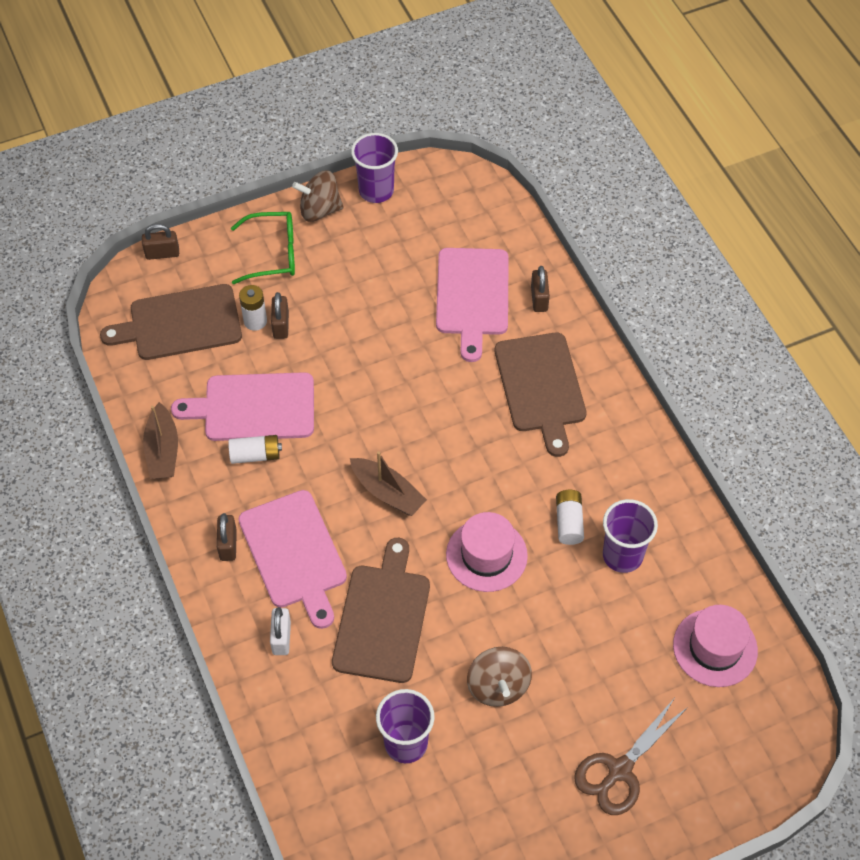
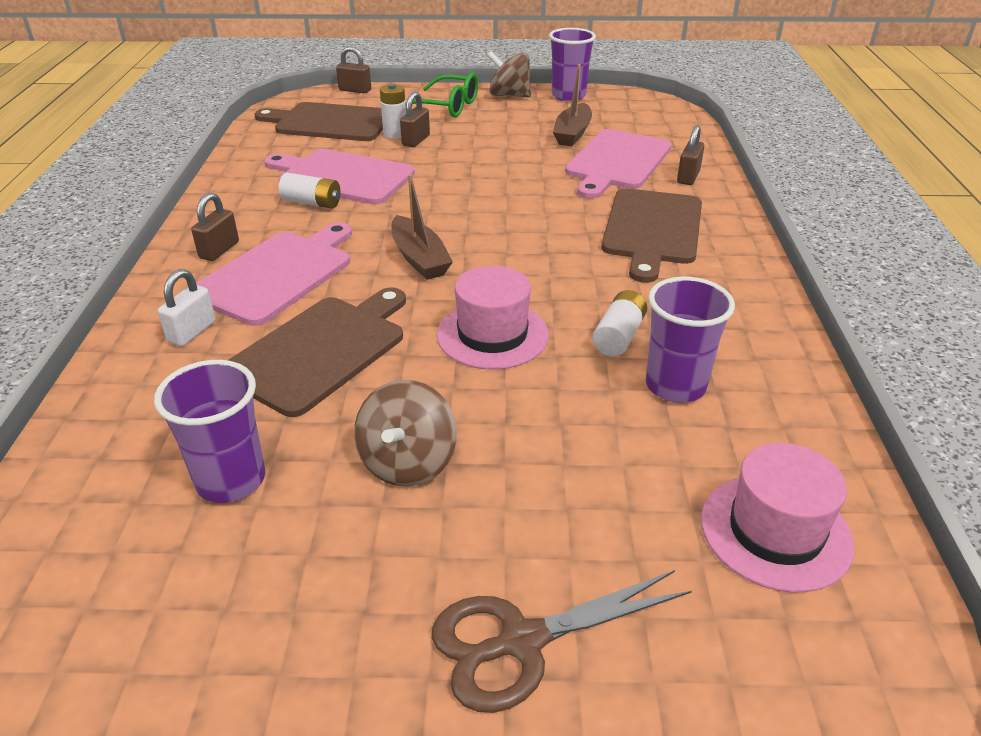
camera: 25 degrees right, 20 degrees down
brown boat [143,402,178,479] -> brown boat moved to [553,64,592,146]
pink cutting board [239,490,347,629] -> pink cutting board turned 150 degrees counterclockwise [196,222,352,326]

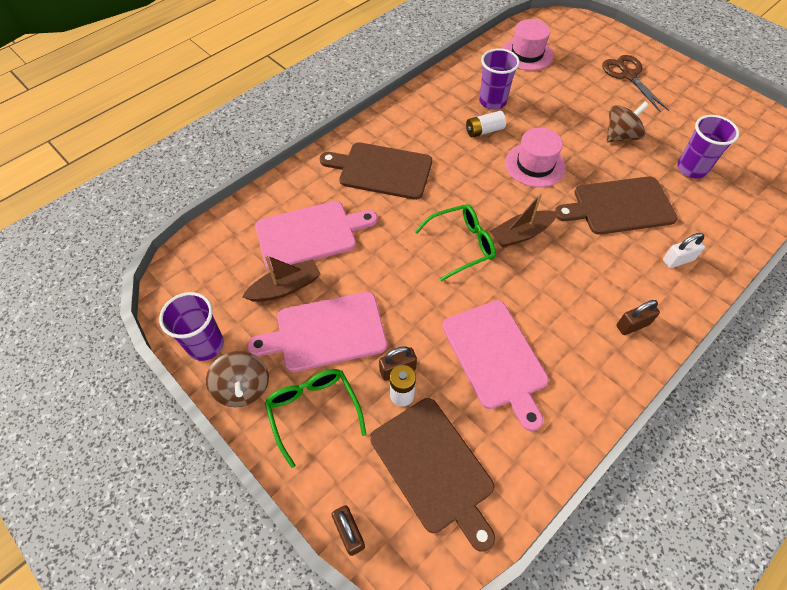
camera: 135 degrees left, 20 degrees up
pink cutting board [196,222,352,326] -> pink cutting board moved to [247,292,387,372]
white battery [278,173,341,209] -> none
brown boat [391,174,453,280] -> brown boat turned 135 degrees counterclockwise [490,193,558,248]
brown scissors [432,570,692,713] -> brown scissors turned 135 degrees counterclockwise [602,55,669,113]
brown cutting board [601,188,702,283] -> brown cutting board turned 135 degrees counterclockwise [320,142,432,200]
brown padlock [677,125,704,185] -> none
none -> green glasses [415,204,496,281]

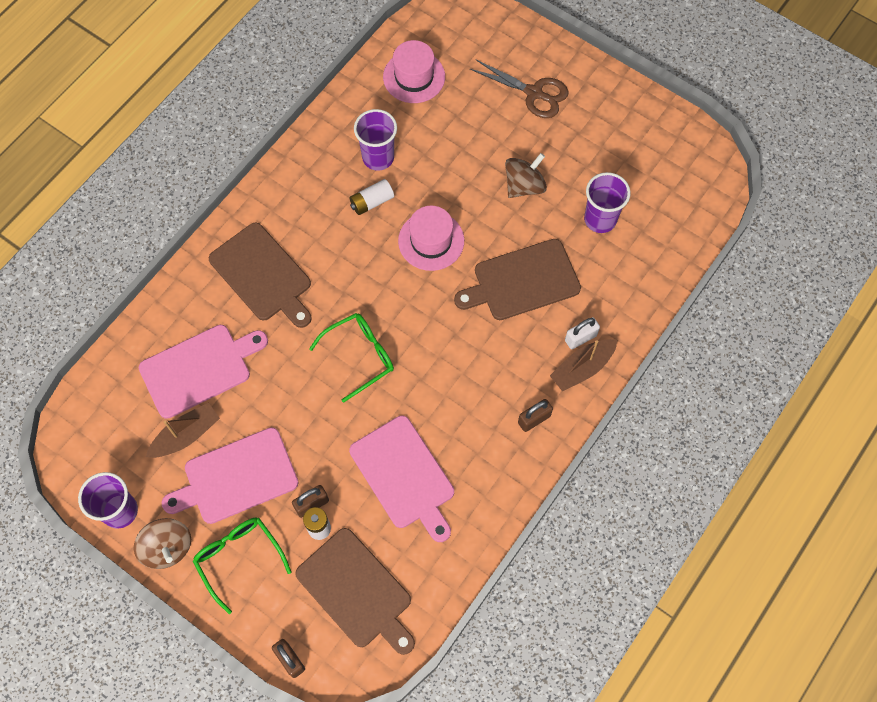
camera: 10 degrees left, 10 degrees up
brown cutting board [320,142,432,200] -> brown cutting board turned 135 degrees counterclockwise [209,223,312,328]
brown boat [490,193,558,248] -> brown boat moved to [550,339,617,392]
brown scissors [602,55,669,113] -> brown scissors turned 150 degrees clockwise [470,59,569,118]

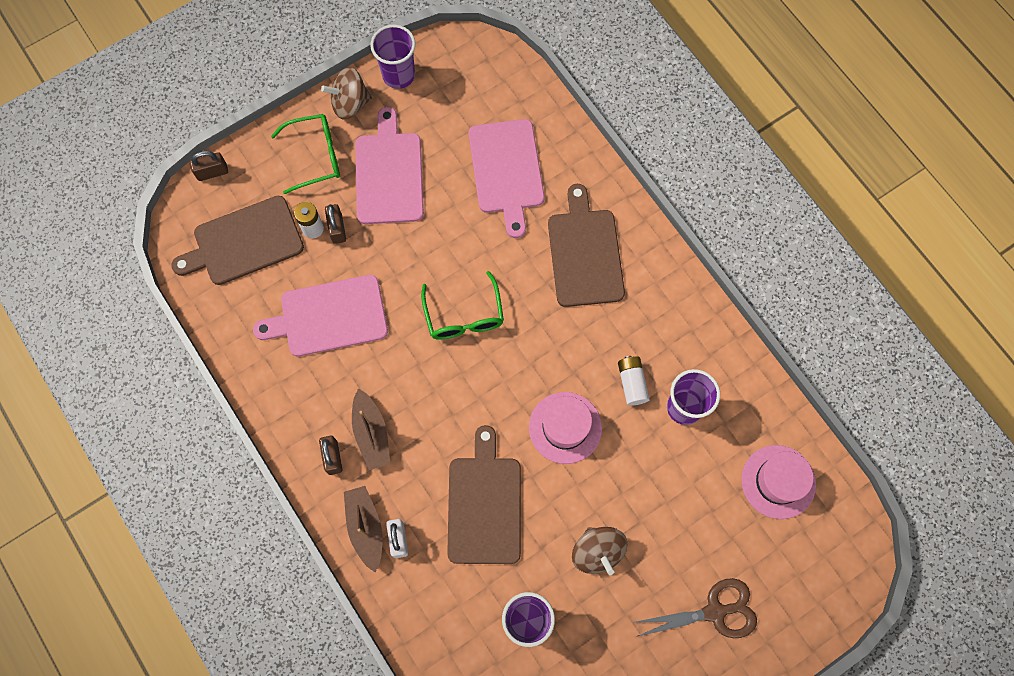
camera: 110 degrees right, 5 degrees up
brown boat [146,403,220,458] -> brown boat moved to [352,388,390,470]
brown cutting board [209,223,312,328] -> brown cutting board turned 105 degrees clockwise [548,184,625,307]
brown scissors [470,59,569,118] -> brown scissors turned 150 degrees counterclockwise [631,578,757,638]

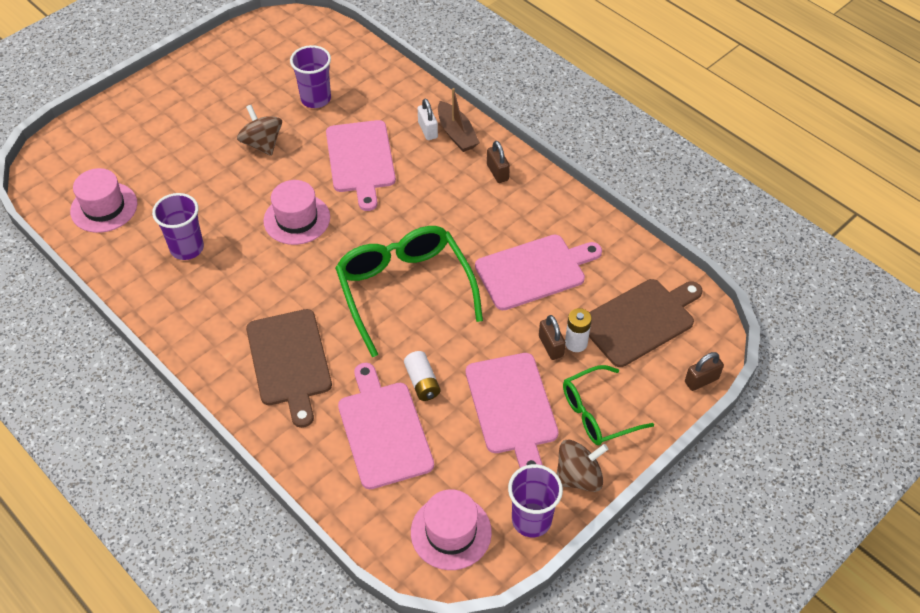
camera: 170 degrees right, 20 degrees down
brown boat [352,388,390,470] -> none
green glasses [421,271,504,340] -> green glasses [335,226,483,357], size x1.67
brown cutting board [447,425,521,564] -> pink cutting board [326,120,396,211]
white battery [618,356,650,406] -> white battery moved to [404,351,440,401]
brown scissors [631,578,757,638] -> none
none -> pink hat [411,489,492,570]

